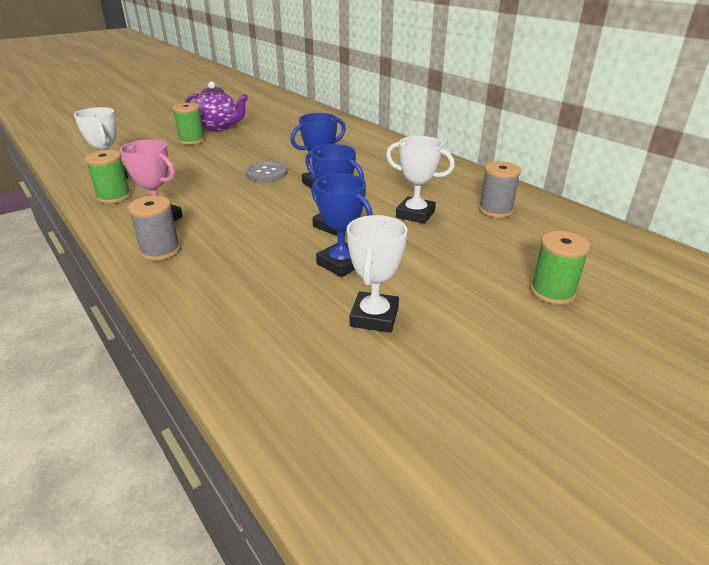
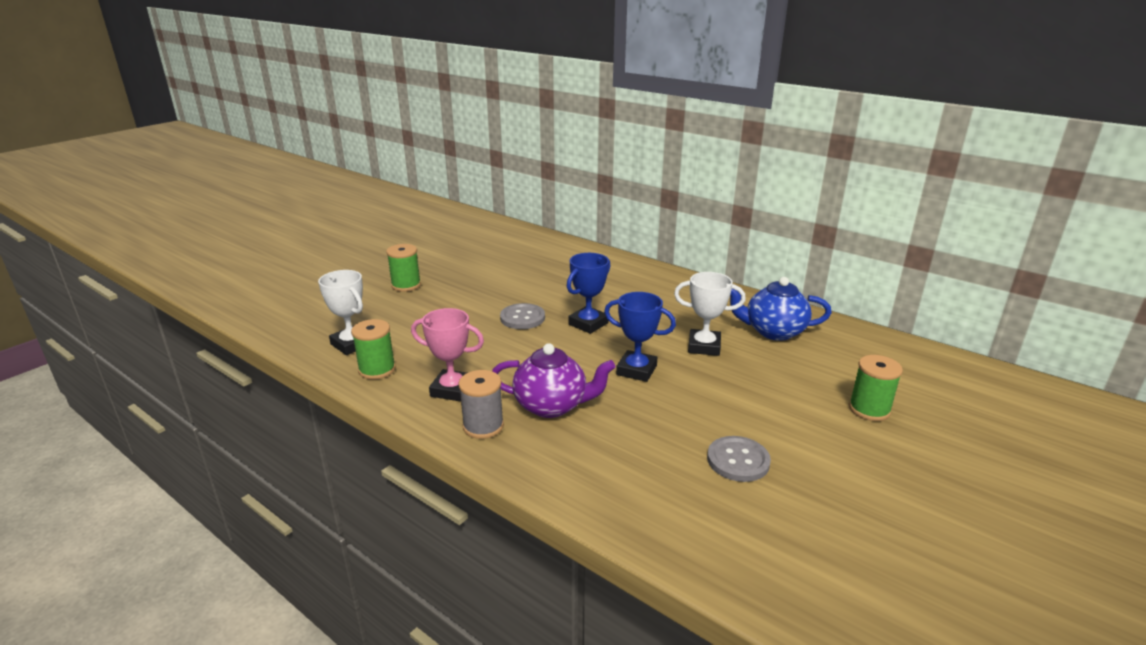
camera: 15 degrees left, 5 degrees down
purple teapot [185,82,248,131] -> purple teapot moved to [492,343,615,418]
blue trophy [311,174,373,277] -> none
white trophy [347,215,407,333] -> grey button [707,436,771,482]
grey spool [479,161,521,218] -> blue teapot [730,277,832,341]

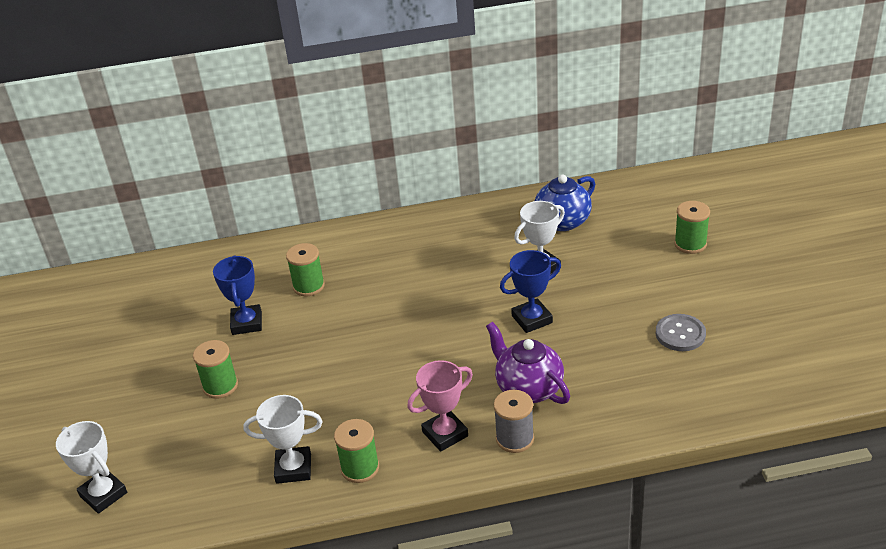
camera: 45 degrees left, 10 degrees up
purple teapot [492,343,615,418] -> purple teapot turned 90 degrees counterclockwise [486,322,570,404]
grey button [500,303,545,329] -> none
blue trophy [567,253,610,334] -> blue trophy moved to [213,255,262,335]
none -> white trophy [56,421,127,514]
none -> green spool [286,243,325,296]

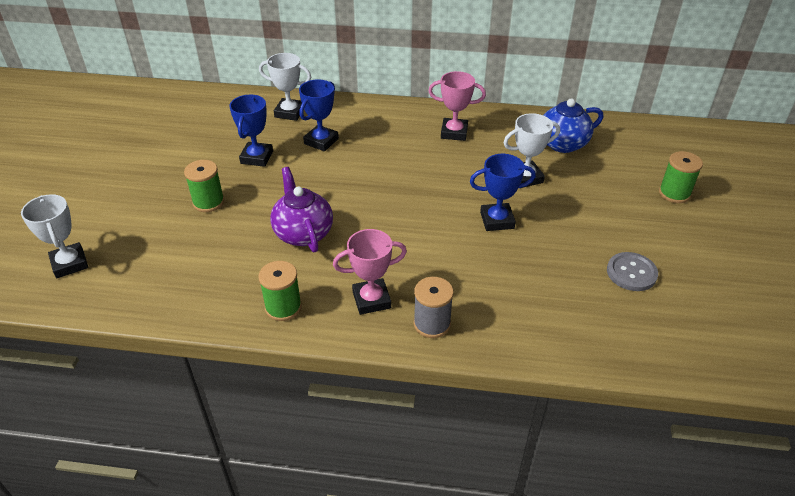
camera: 15 degrees right, 5 degrees up
white trophy [243,395,323,484] -> white trophy moved to [259,53,311,121]
green spool [286,243,325,296] -> blue trophy [299,80,339,151]
purple teapot [486,322,570,404] -> purple teapot moved to [270,167,333,252]
none -> pink trophy [429,71,486,141]

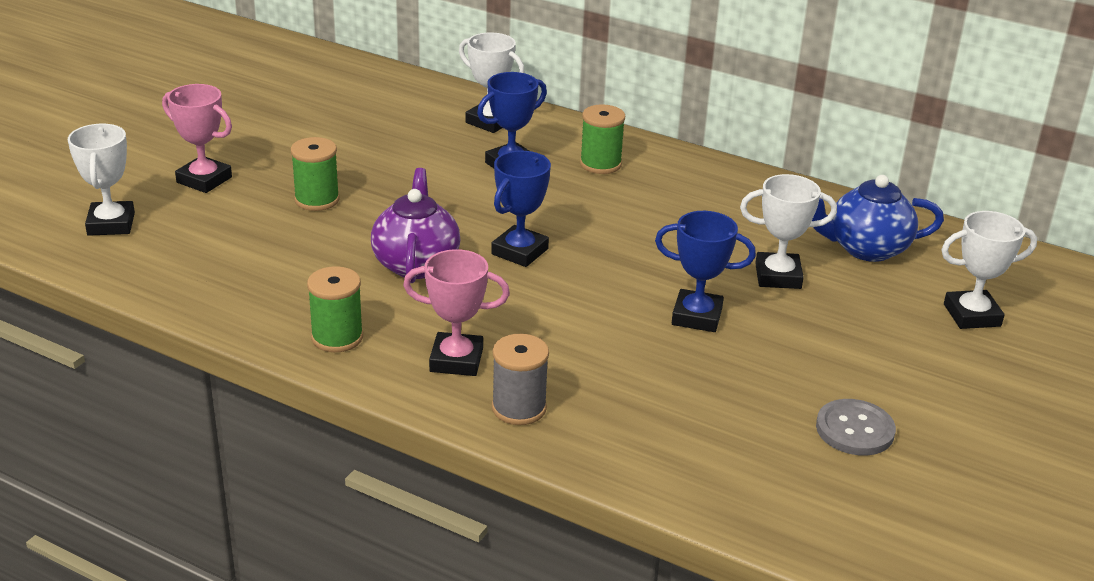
camera: 20 degrees right, 10 degrees down
blue trophy [229,95,273,167] -> blue trophy moved to [491,151,551,267]
pink trophy [429,71,486,141] -> pink trophy moved to [162,84,232,193]
green spool [659,151,703,203] -> green spool moved to [580,104,625,174]
none -> white trophy [941,211,1037,329]

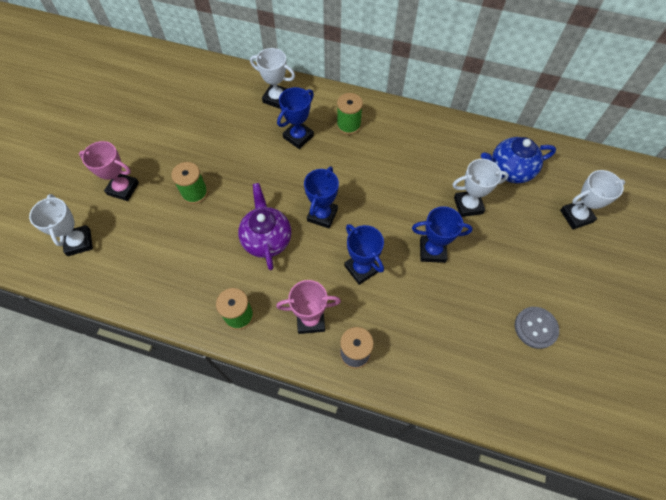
camera: 10 degrees left, 30 degrees up
none -> blue trophy [344,224,384,285]

